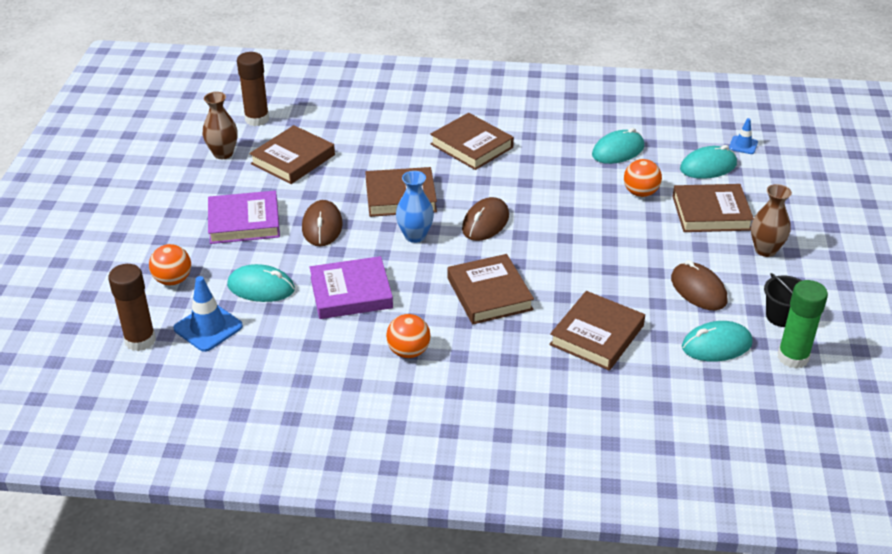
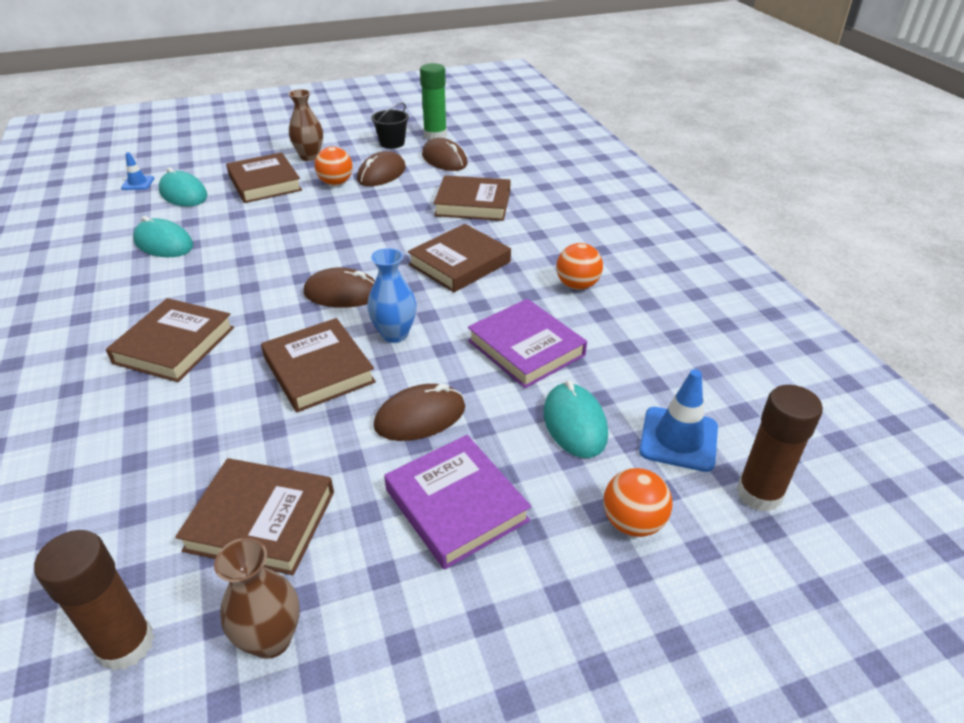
camera: 115 degrees left, 0 degrees up
orange ball [624,159,662,197] -> orange ball moved to [315,147,353,185]
turquoise mouse [682,321,753,361] -> brown mouse [422,138,468,171]

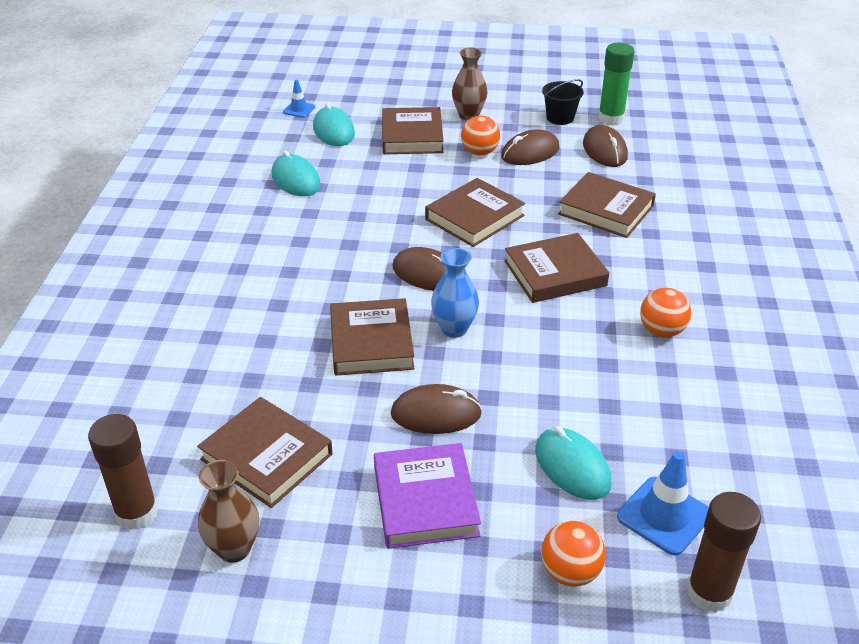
camera: 25 degrees right, 0 degrees up
brown book [106,298,234,382] -> brown book moved to [425,178,525,247]
purple book [468,299,587,388] -> none
turquoise mouse [543,380,608,458] -> turquoise mouse turned 45 degrees counterclockwise [535,426,612,500]

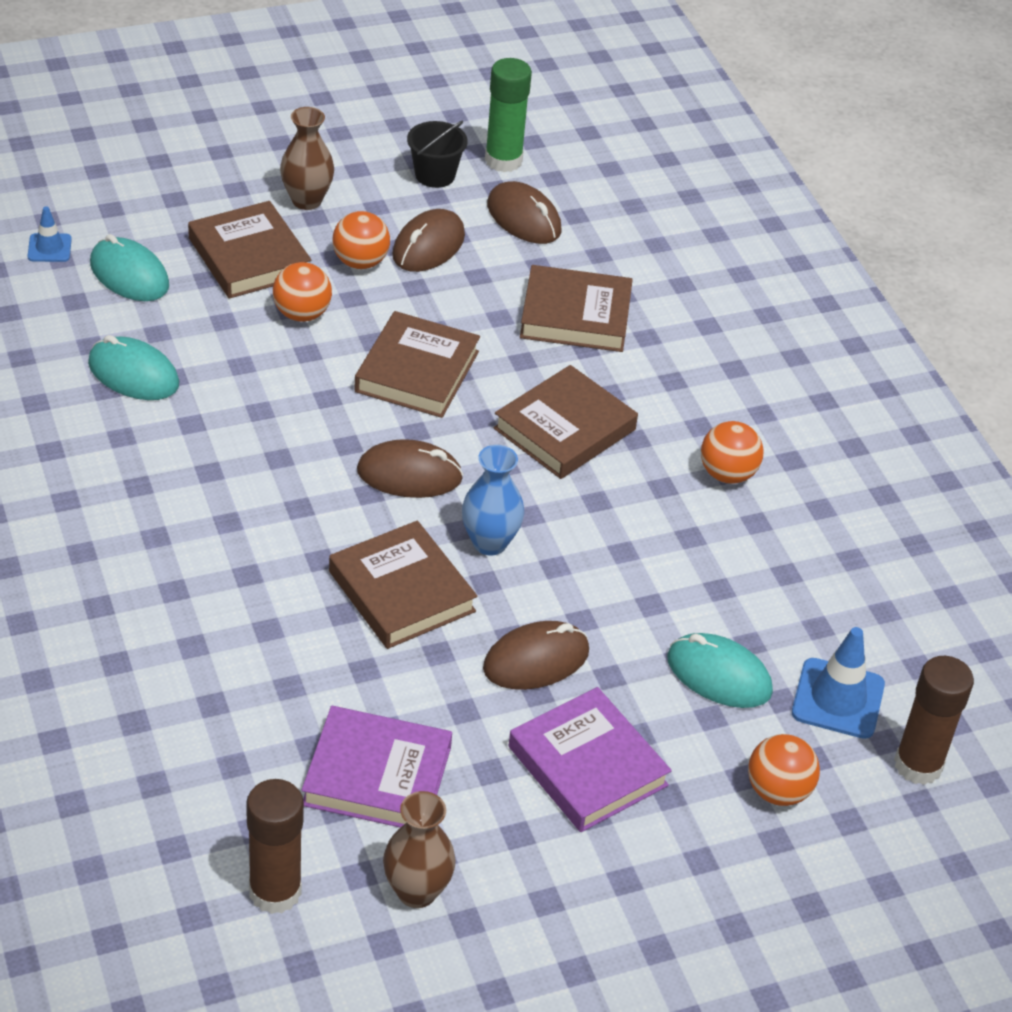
camera: 30 degrees left, 5 degrees up
brown book [197,397,333,508] -> purple book [302,706,452,828]
none -> orange ball [273,262,332,322]

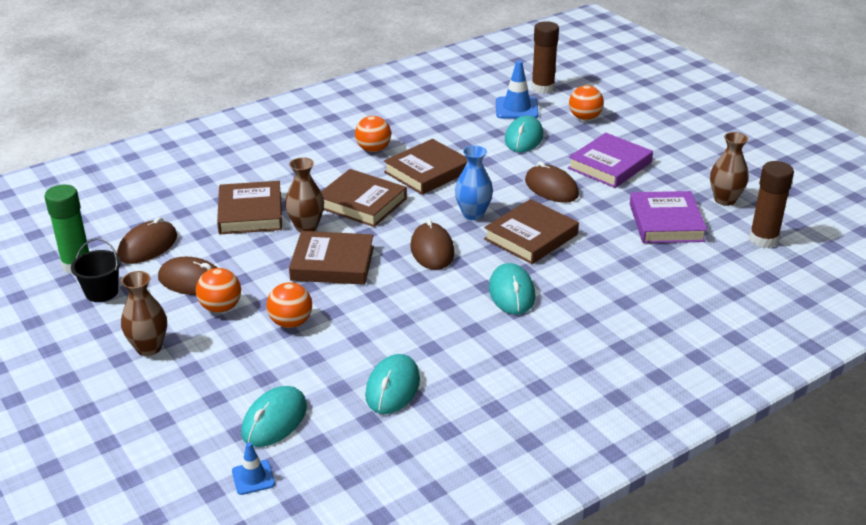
camera: 100 degrees left, 10 degrees down
brown book [188,201,311,299] -> brown book moved to [384,139,467,195]
none -> brown vase [285,157,324,233]
none -> turquoise mouse [489,263,535,315]

